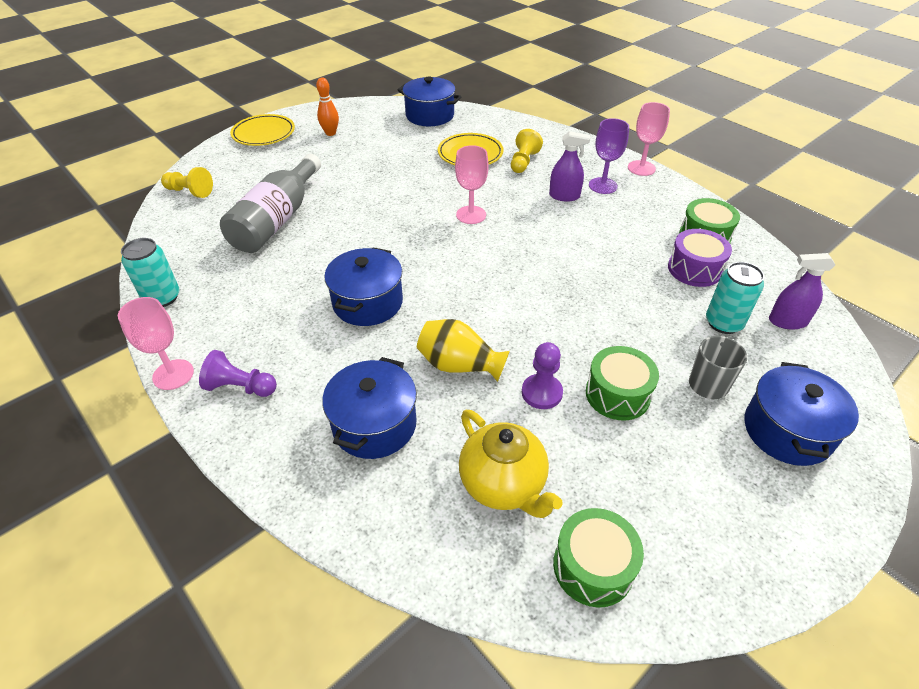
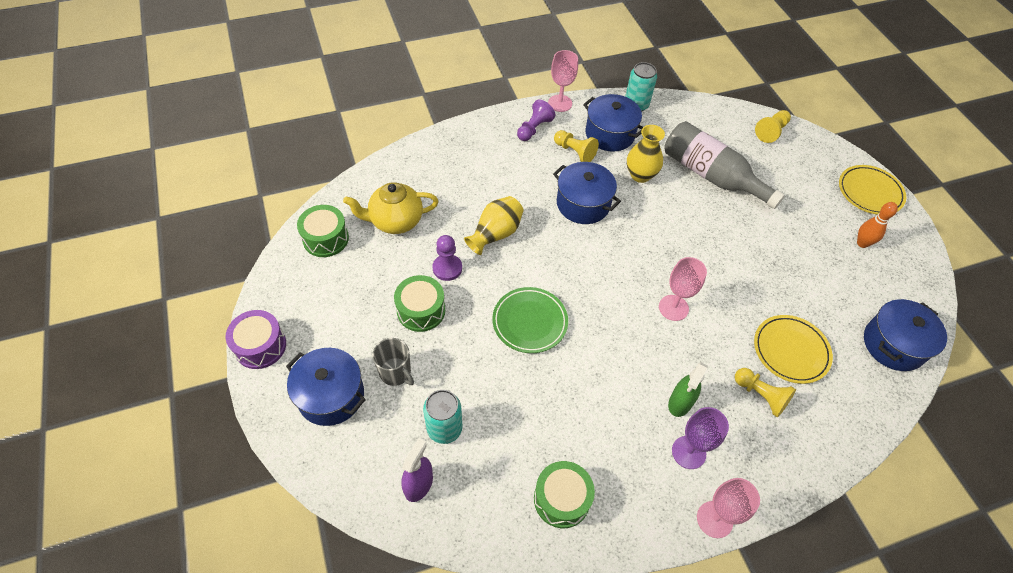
camera: 110 degrees right, 10 degrees up
blue pot [322,357,417,459] -> blue pot moved to [583,94,643,152]
purple spray bottle [549,131,590,202] -> green spray bottle [668,362,708,417]
purple drum [668,229,732,287] -> purple drum moved to [226,310,286,369]
none -> green plate [492,287,568,353]
none -> yellow pawn [554,130,599,162]
none -> yellow vase [627,125,665,183]

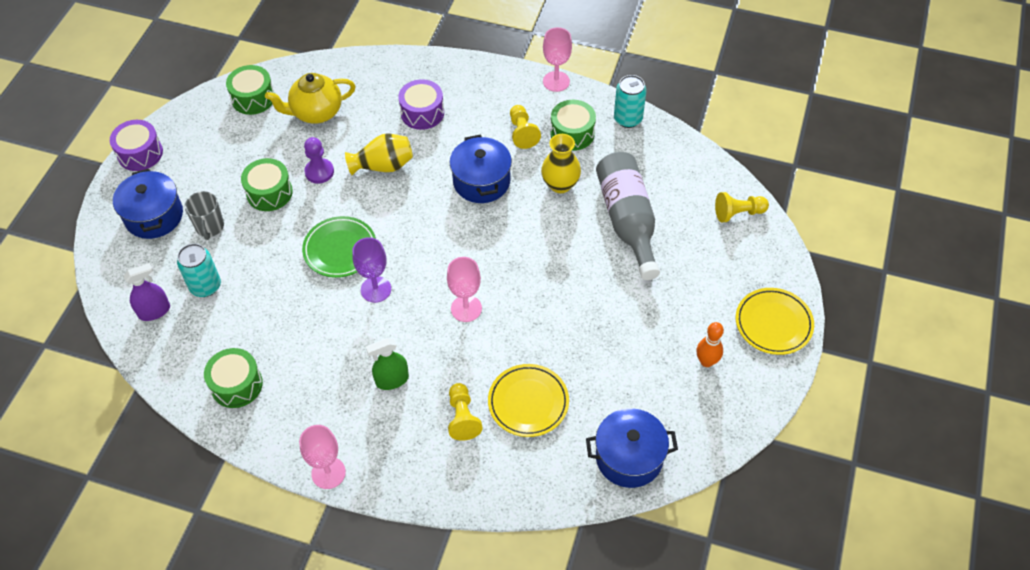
camera: 40 degrees right, 0 degrees up
yellow teapot [343,182,439,234] -> yellow teapot turned 45 degrees counterclockwise [265,73,356,124]
purple pawn [517,99,555,141] -> none
blue pot [583,94,643,152] -> green drum [550,100,596,151]
purple goblet [672,407,729,469] -> purple goblet moved to [352,237,391,303]
none -> purple drum [398,79,444,130]

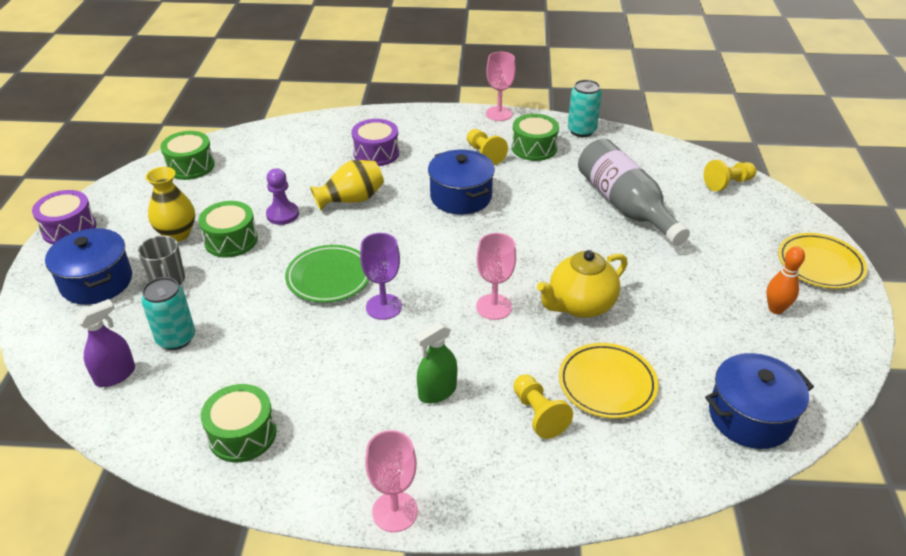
camera: 15 degrees left, 15 degrees down
yellow teapot [265,73,356,124] -> yellow teapot moved to [537,250,628,318]
yellow vase [541,134,581,193] -> yellow vase moved to [145,167,195,242]

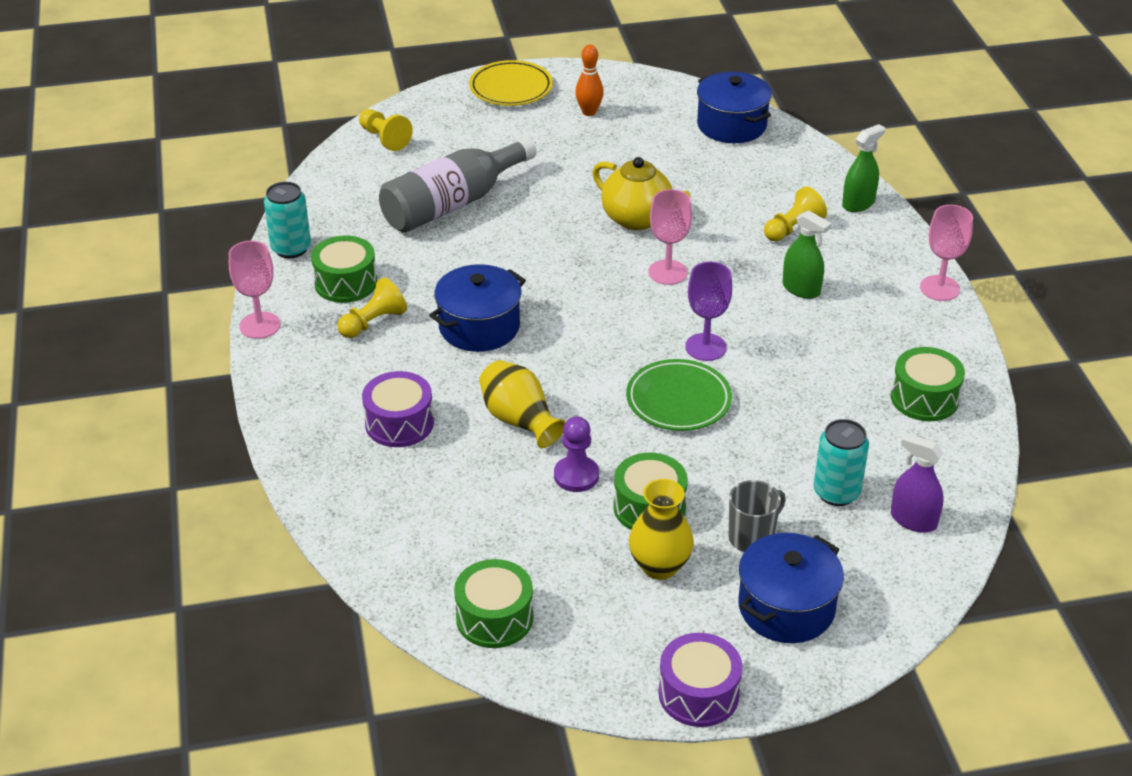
camera: 105 degrees left, 0 degrees up
yellow plate [559,343,658,419] -> none
none -> green spray bottle [842,124,885,212]

